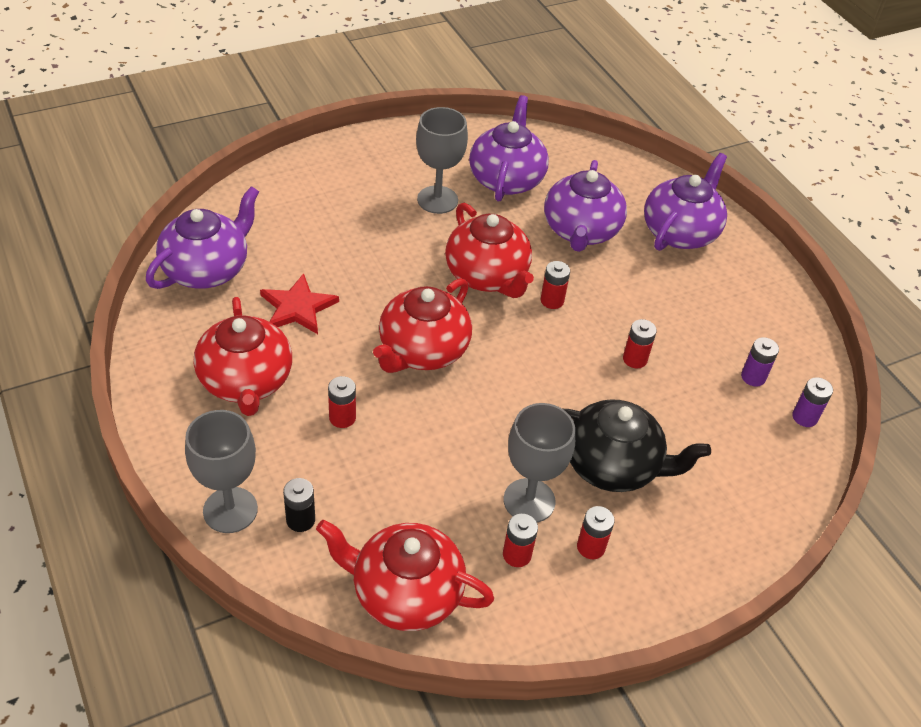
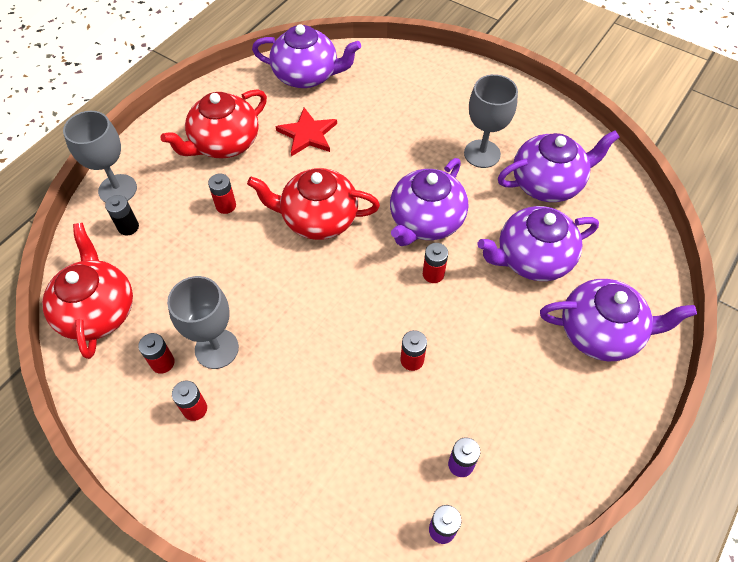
camera: 65 degrees right, 10 degrees up
red teapot [445,203,534,298] -> purple teapot [390,158,468,246]
black teapot [563,399,711,492] -> none

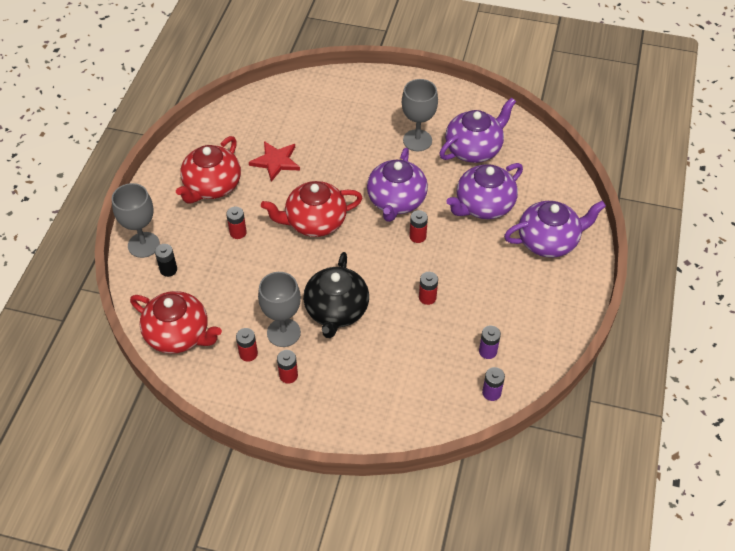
camera: 20 degrees left, 5 degrees down
red teapot [42,223,133,359] -> red teapot turned 150 degrees clockwise [130,291,222,354]
purple teapot [252,24,361,88] -> none
none -> black teapot [303,252,369,338]

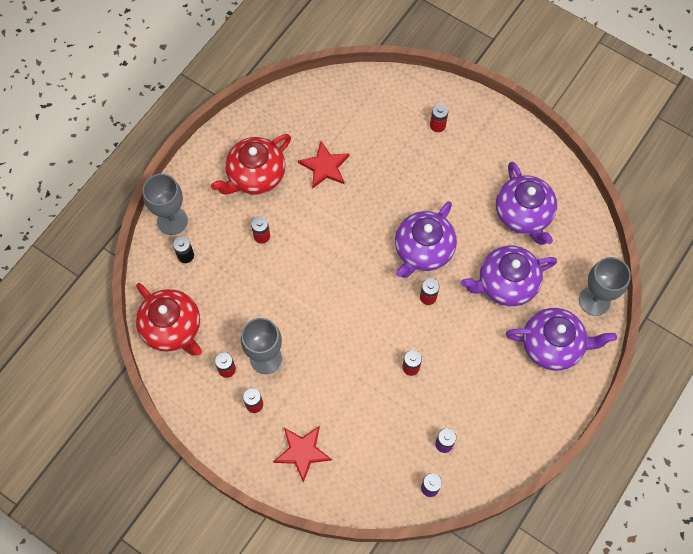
camera: 20 degrees right, 15 degrees up
red teapot [261,181,362,237] -> none
black teapot [303,252,369,338] -> none
grey goblet [402,79,438,151] -> grey goblet moved to [579,257,631,316]
purple teapot [439,97,516,163] -> purple teapot turned 90 degrees clockwise [496,162,557,245]
none -> red star [274,426,332,483]
none -> red battery [430,104,448,132]

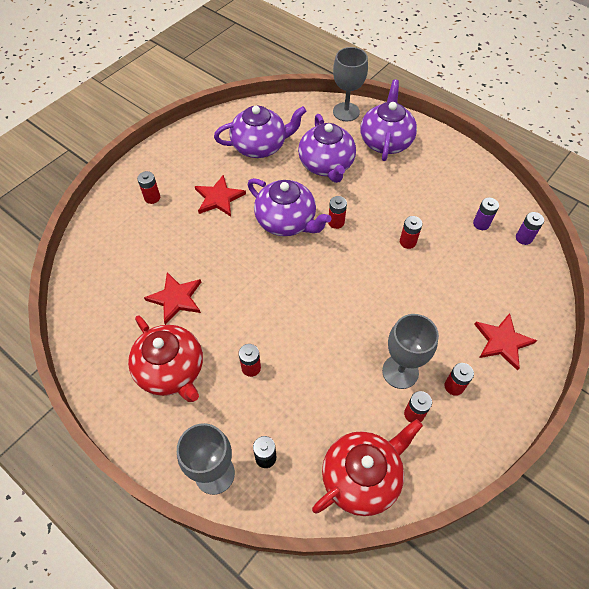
camera: 85 degrees left, 10 degrees down
none -> red star [195,175,246,217]

